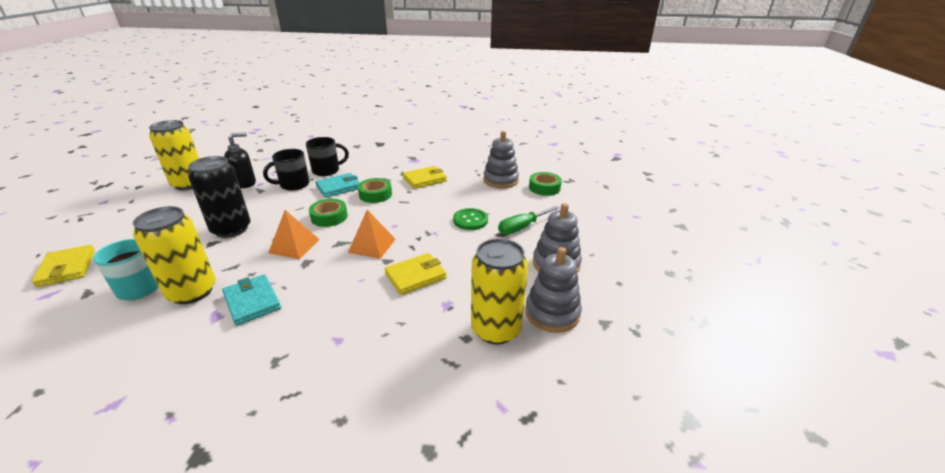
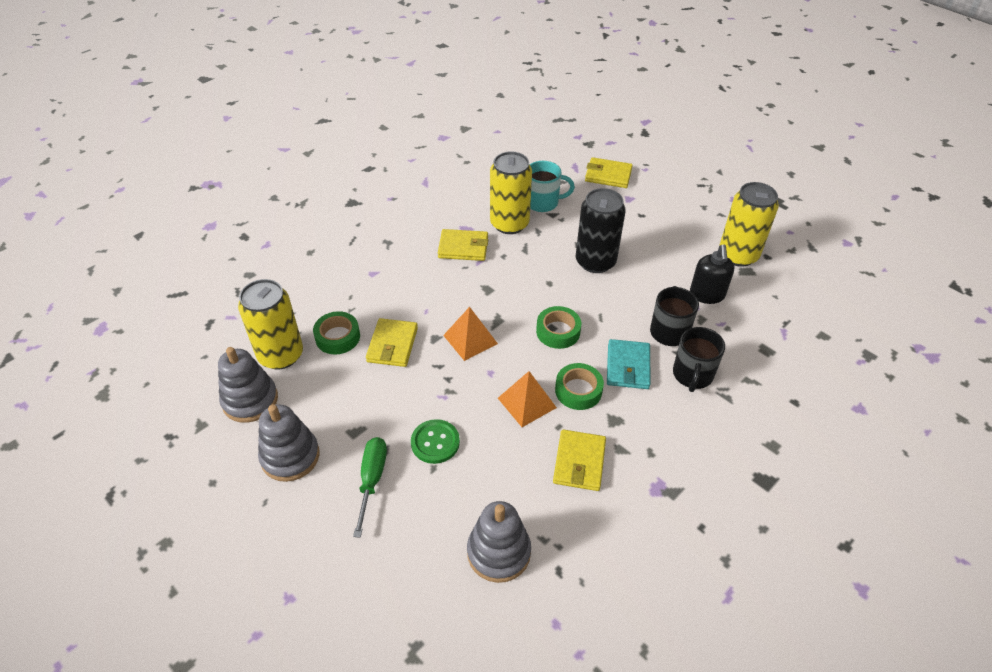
camera: 130 degrees right, 15 degrees up
turquoise wallet [222,274,281,326] -> yellow wallet [438,229,488,261]
orange pyramid [268,210,320,259] -> orange pyramid moved to [498,371,557,427]
green tape [529,172,562,196] -> green tape moved to [313,311,360,354]

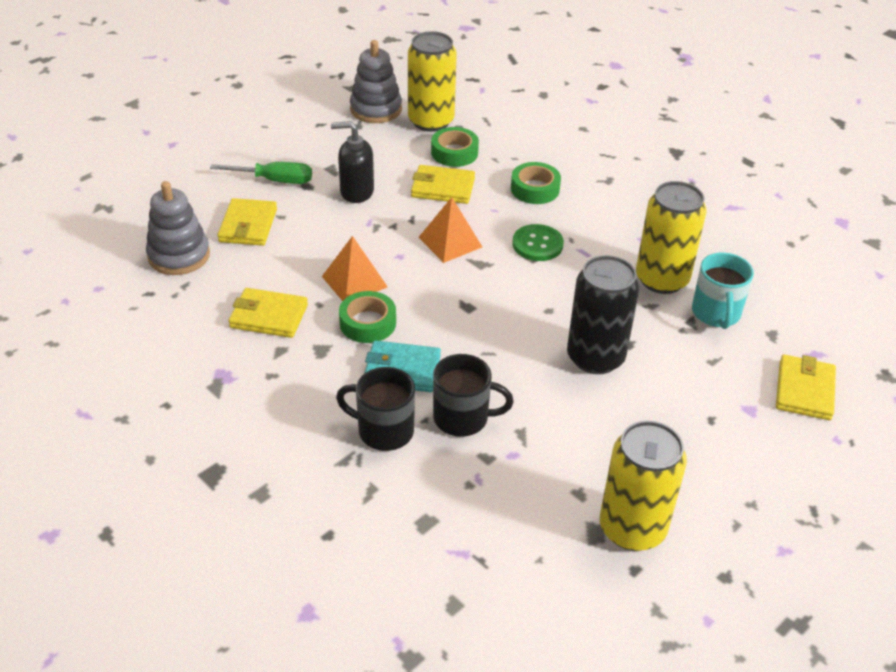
camera: 90 degrees right, 5 degrees down
grey stacking toy [258,404,319,482] -> none
green button [411,419,460,464] -> green button moved to [512,224,564,261]
yellow wallet [438,229,488,261] -> yellow wallet moved to [217,198,277,246]
green tape [536,306,581,349] -> green tape moved to [511,162,561,204]
black soap dispenser [690,244,734,304] -> black soap dispenser moved to [331,121,374,203]

